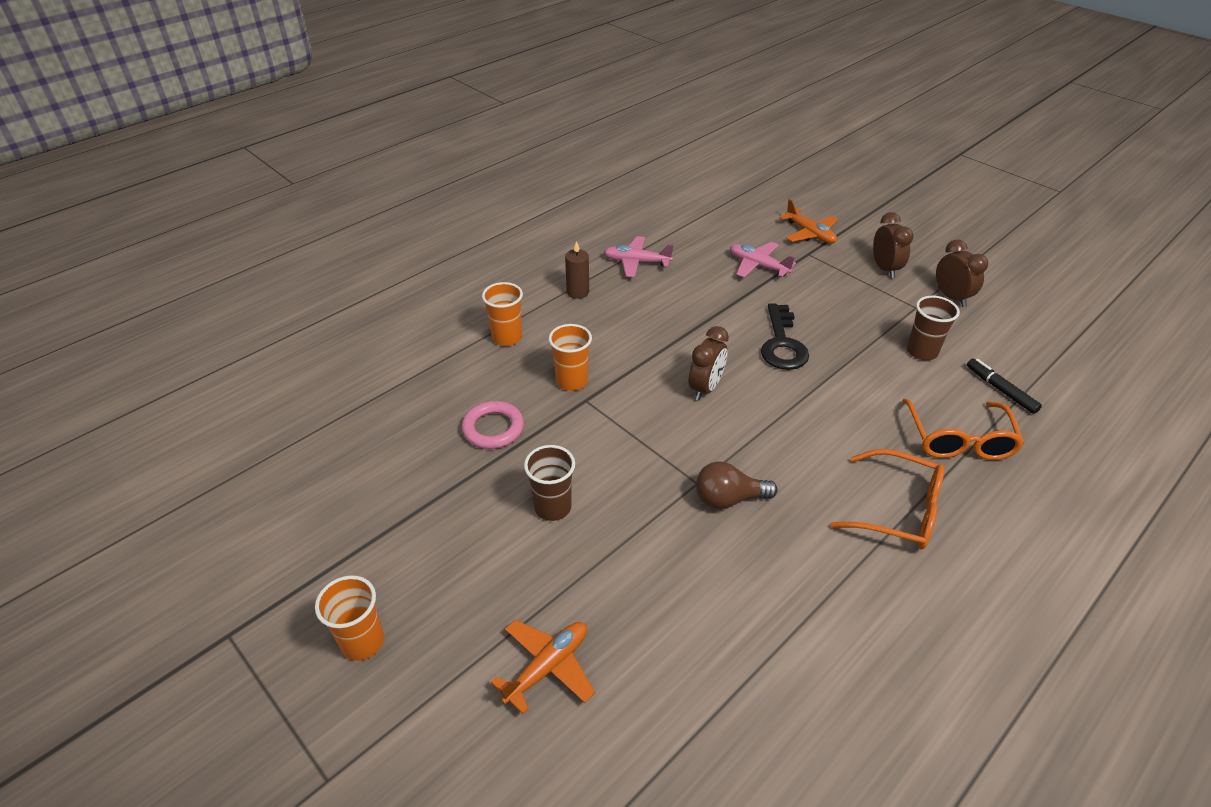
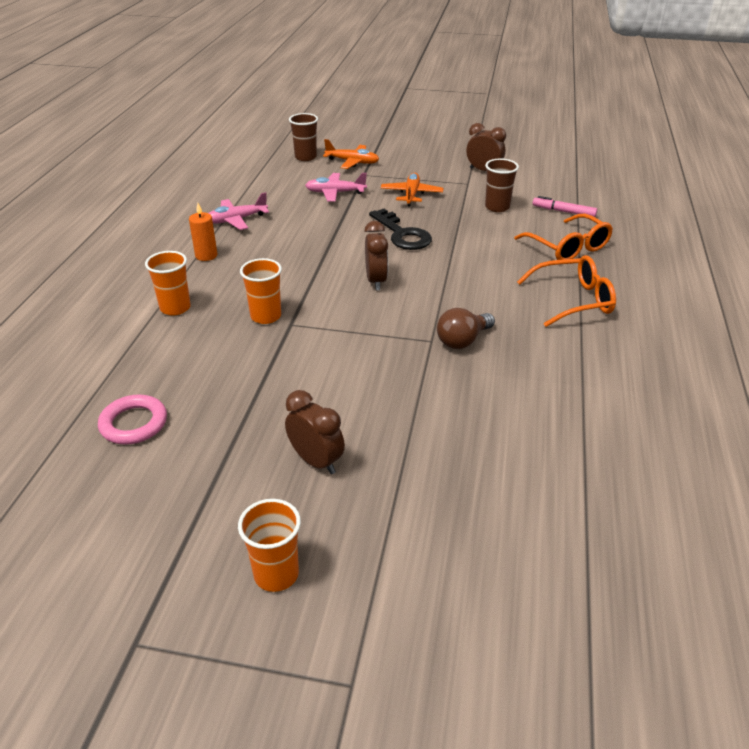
camera: 35 degrees left, 5 degrees down
pink ring [461,401,524,449] -> pink ring moved to [98,395,167,445]
orange plane [491,620,595,714] -> orange plane moved to [380,173,444,206]
brown cup [524,445,575,521] -> brown cup moved to [289,113,318,161]
brown candle [565,241,589,299] -> orange candle [189,203,217,261]
brown clock [873,212,914,278] -> brown clock moved to [285,390,345,474]
black marker [967,359,1042,414] -> pink marker [533,196,597,217]

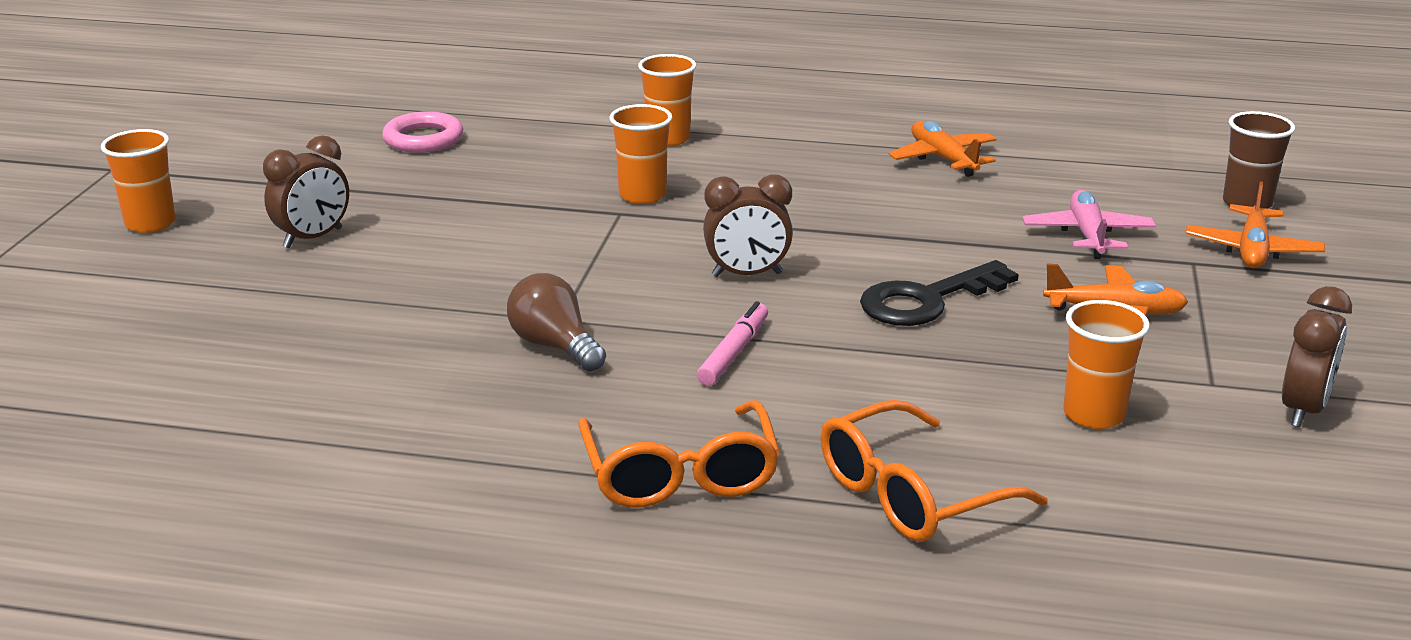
camera: 90 degrees right, 10 degrees down
orange candle [189,203,217,261] -> none
pink plane [209,192,269,230] -> orange plane [888,121,997,177]
brown cup [485,158,519,212] -> orange cup [1063,300,1150,429]
pink marker [533,196,597,217] -> pink marker moved to [697,301,768,386]

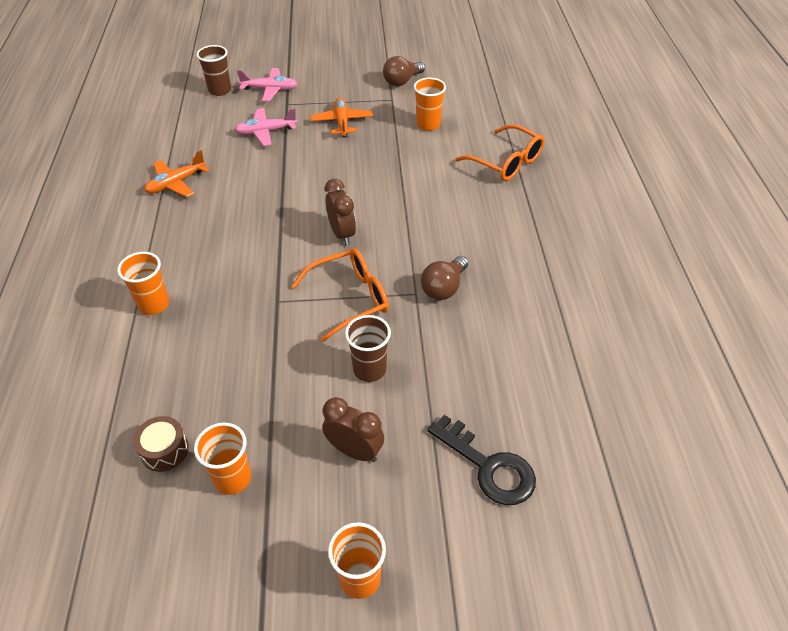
camera: 105 degrees left, 20 degrees up
pink ring [382,111,463,153] -> brown drum [133,416,189,472]
orange glasses [578,400,780,507] -> orange glasses moved to [292,248,389,342]
orange cup [609,104,673,204] -> orange cup moved to [194,423,251,495]
pink marker [697,301,768,386] -> none
black key [860,260,1019,326] -> black key moved to [428,415,536,505]
orange plane [1186,181,1325,268] -> pink plane [237,68,297,101]
brown clock [1282,286,1352,427] -> brown light bulb [383,56,425,86]
none -> brown cup [345,315,391,382]

